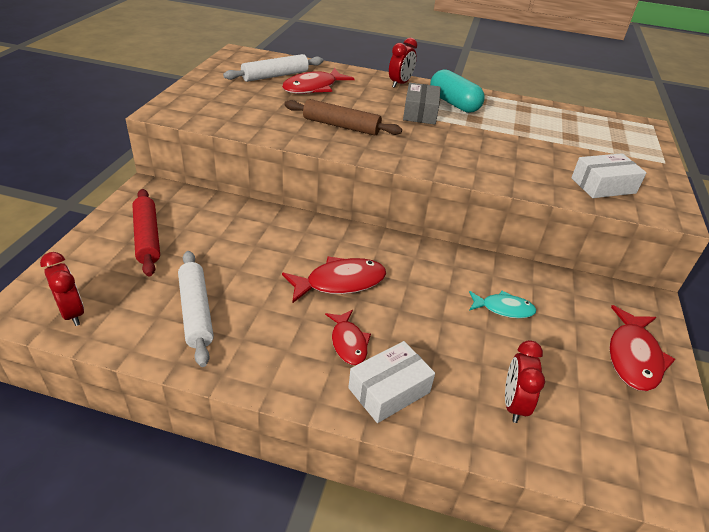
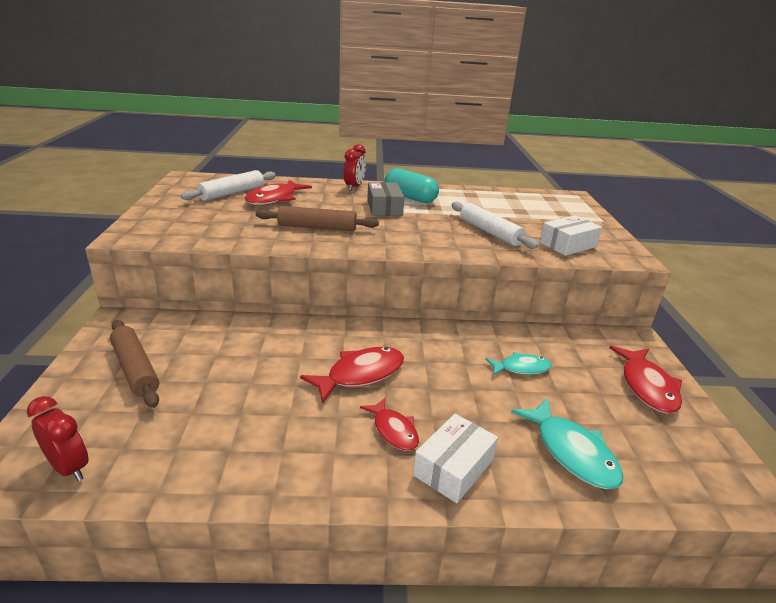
camera: 15 degrees left, 10 degrees down
red rolling pin [132,189,160,277] -> brown rolling pin [110,320,159,408]
white rolling pin [178,251,214,367] -> white rolling pin moved to [452,202,539,249]
red clock [505,340,545,423] -> turquoise fish [511,398,623,489]

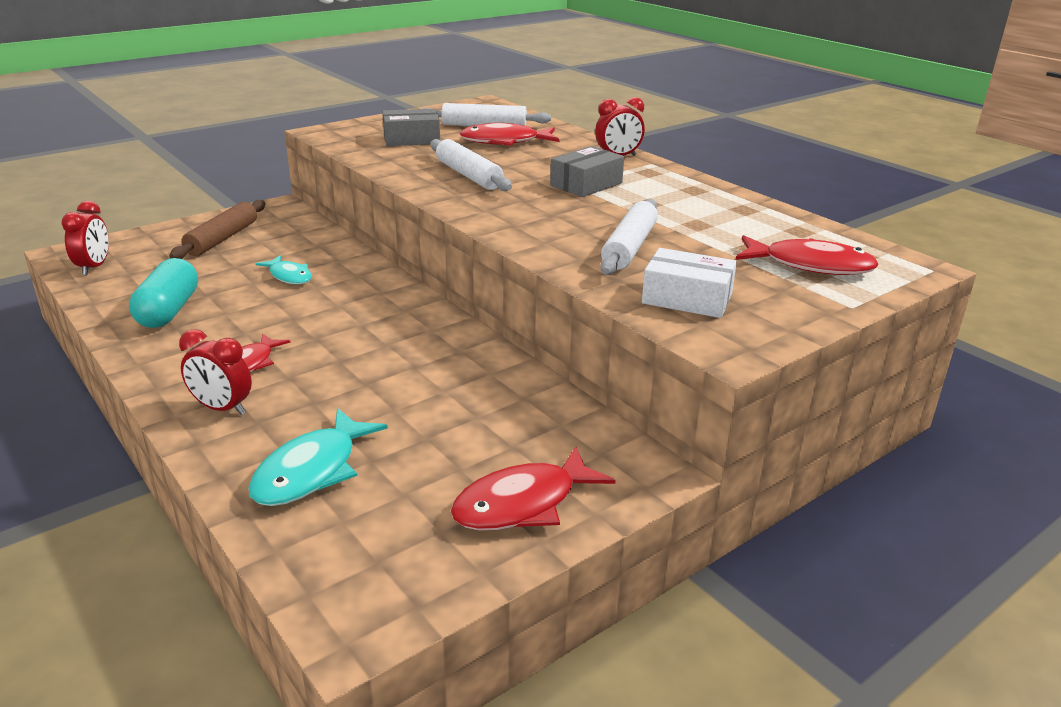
camera: 55 degrees right, 0 degrees up
brown rolling pin [256,206,379,231] -> white rolling pin [430,139,512,191]
red fish [300,347,404,404] -> red fish moved to [735,235,879,275]
turquoise capsule [384,168,439,203] -> turquoise capsule moved to [129,258,198,328]
white box [413,414,498,503] -> red clock [179,329,252,415]
turquoise fish [485,352,552,376] -> turquoise fish moved to [255,255,312,284]
none -> grey box [382,109,440,146]

